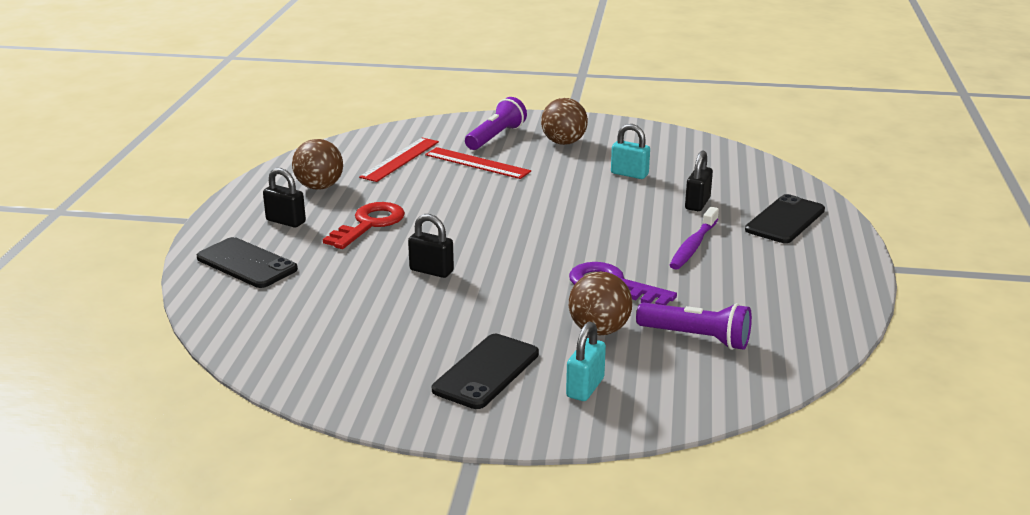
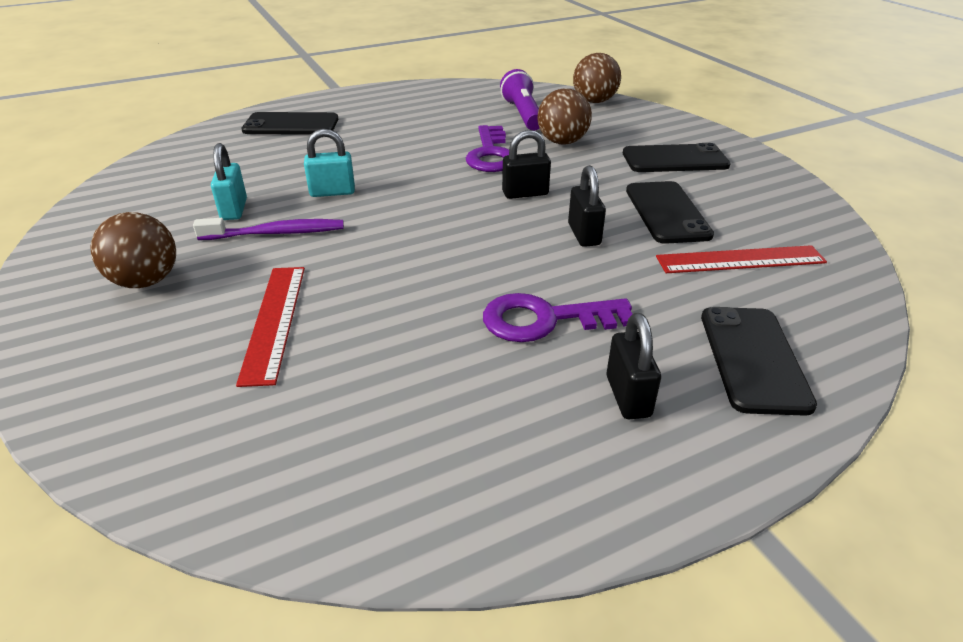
camera: 125 degrees left, 10 degrees up
brown ball [292,139,343,190] -> brown ball moved to [573,53,621,103]
red key [323,202,405,249] -> purple key [483,293,632,342]
red ruler [359,138,439,182] -> red ruler moved to [656,245,827,273]
purple flashlight [465,97,527,150] -> none
turquoise padlock [566,322,606,401] -> turquoise padlock moved to [304,129,355,197]
purple toothbrush [670,207,719,270] -> purple toothbrush moved to [193,218,344,240]
black padlock [685,150,713,211] -> black padlock moved to [502,130,551,199]
none -> black phone [626,181,714,244]

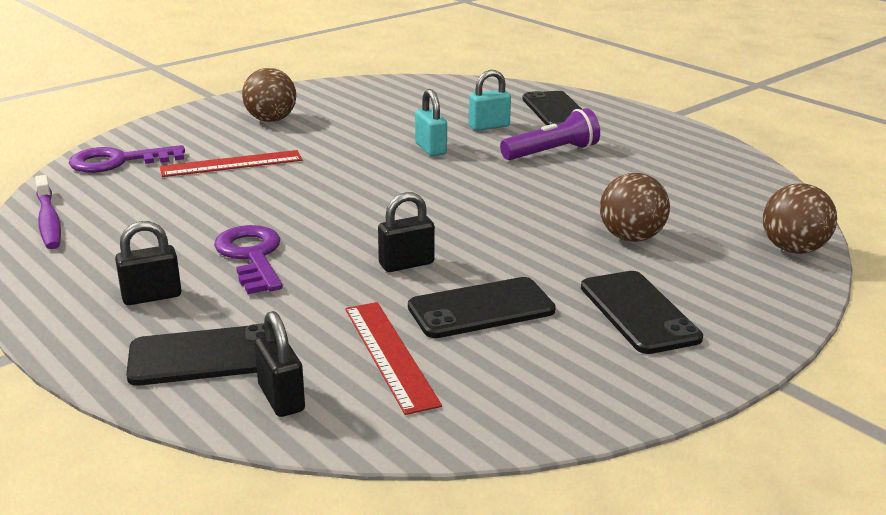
camera: 75 degrees right, 10 degrees down
purple toothbrush [193,218,344,240] -> purple toothbrush moved to [35,175,61,249]
turquoise padlock [211,143,247,220] -> turquoise padlock moved to [469,70,511,131]
purple key [466,125,509,172] -> purple key moved to [69,145,185,173]
purple flashlight [500,69,540,131] -> purple flashlight moved to [500,108,600,160]
black padlock [502,130,551,199] -> black padlock moved to [254,311,305,417]

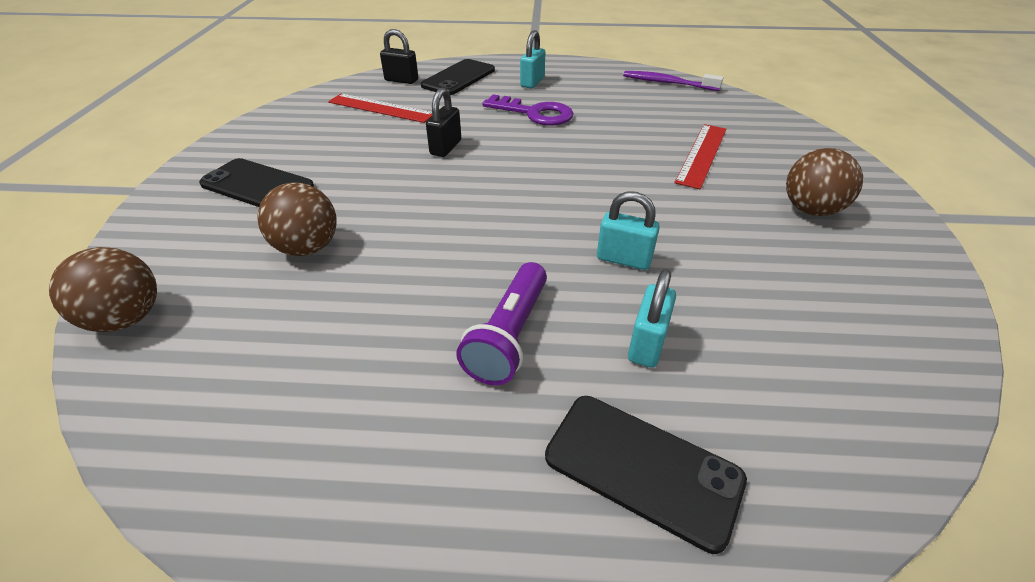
camera: 135 degrees right, 15 degrees up
purple key [69,145,185,173] -> none
black padlock [115,221,182,305] -> turquoise padlock [520,30,545,88]
black phone [408,277,556,338] -> none

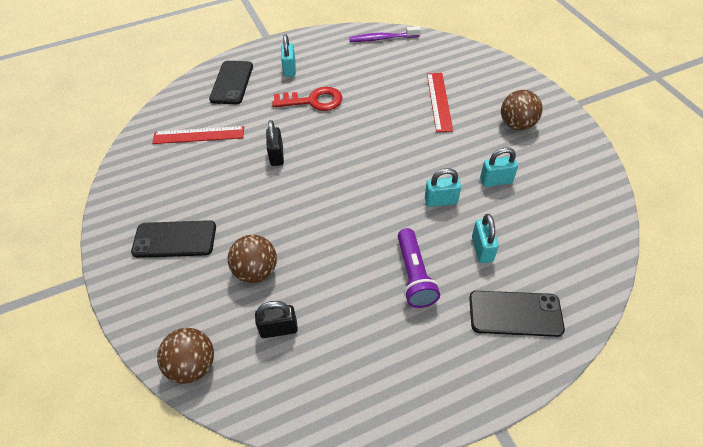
camera: 25 degrees left, 10 degrees up
black padlock [380,29,418,84] -> black padlock moved to [255,301,298,338]
purple key [482,94,574,126] -> red key [272,87,342,111]
none -> turquoise padlock [480,148,518,187]

